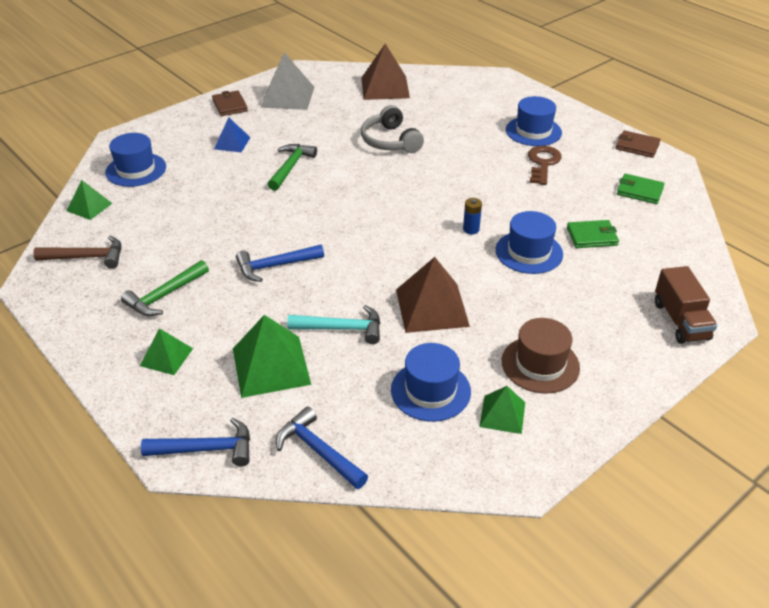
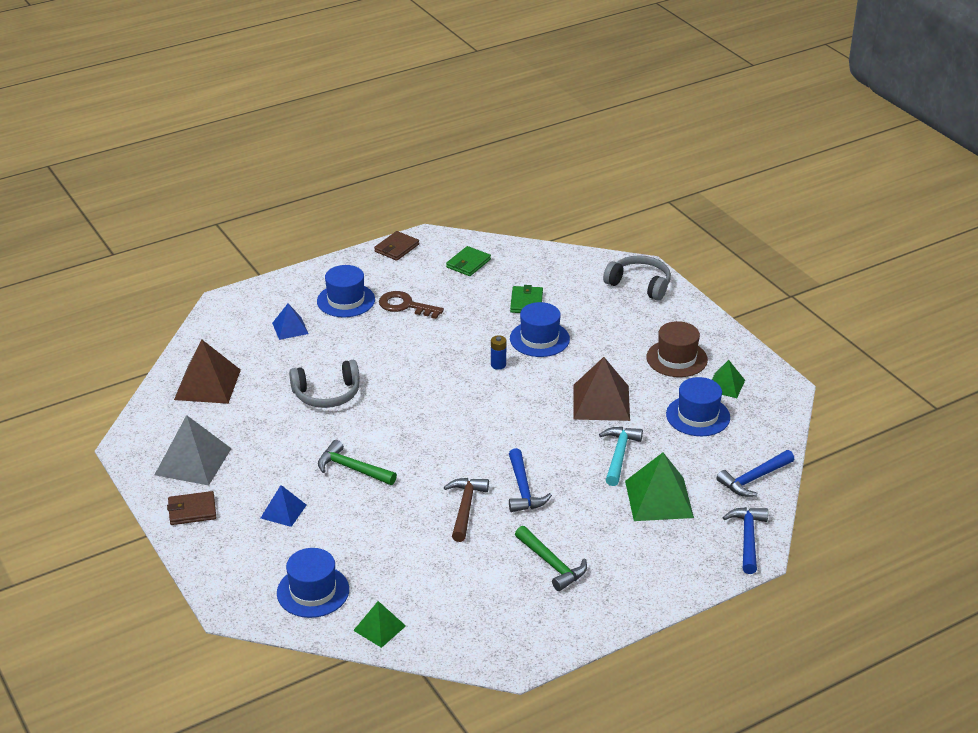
camera: 80 degrees left, 5 degrees down
brown hammer [33,236,121,269] -> brown hammer moved to [444,478,489,542]
green pyramid [140,328,193,375] -> none
brown truck [655,266,717,344] -> grey headphones [603,255,671,301]
none -> blue pyramid [272,304,308,340]

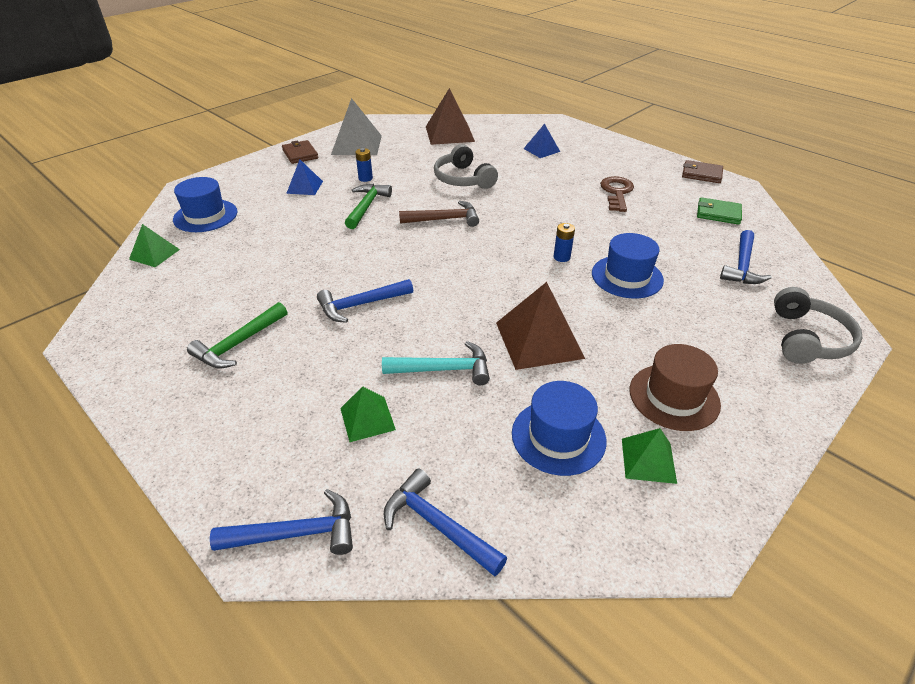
camera: 75 degrees right, 5 degrees up
blue hat [317,265,375,317] -> none
brown hammer [444,478,489,542] -> brown hammer moved to [399,201,479,227]
green wallet [510,285,543,313] -> none
green pyramid [625,453,694,521] -> green pyramid [340,386,396,442], size x0.57
none -> blue battery [355,148,373,182]
none -> blue hammer [720,230,772,284]

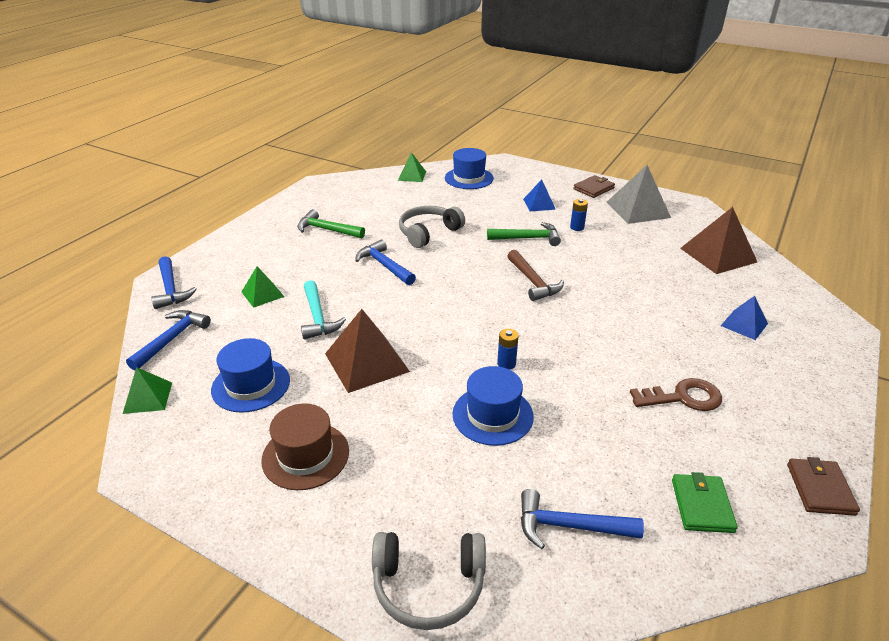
camera: 75 degrees right, 5 degrees down
grey headphones [434,144,498,189] -> grey headphones moved to [399,206,465,248]
green pyramid [622,428,677,484] -> green pyramid moved to [123,367,172,414]

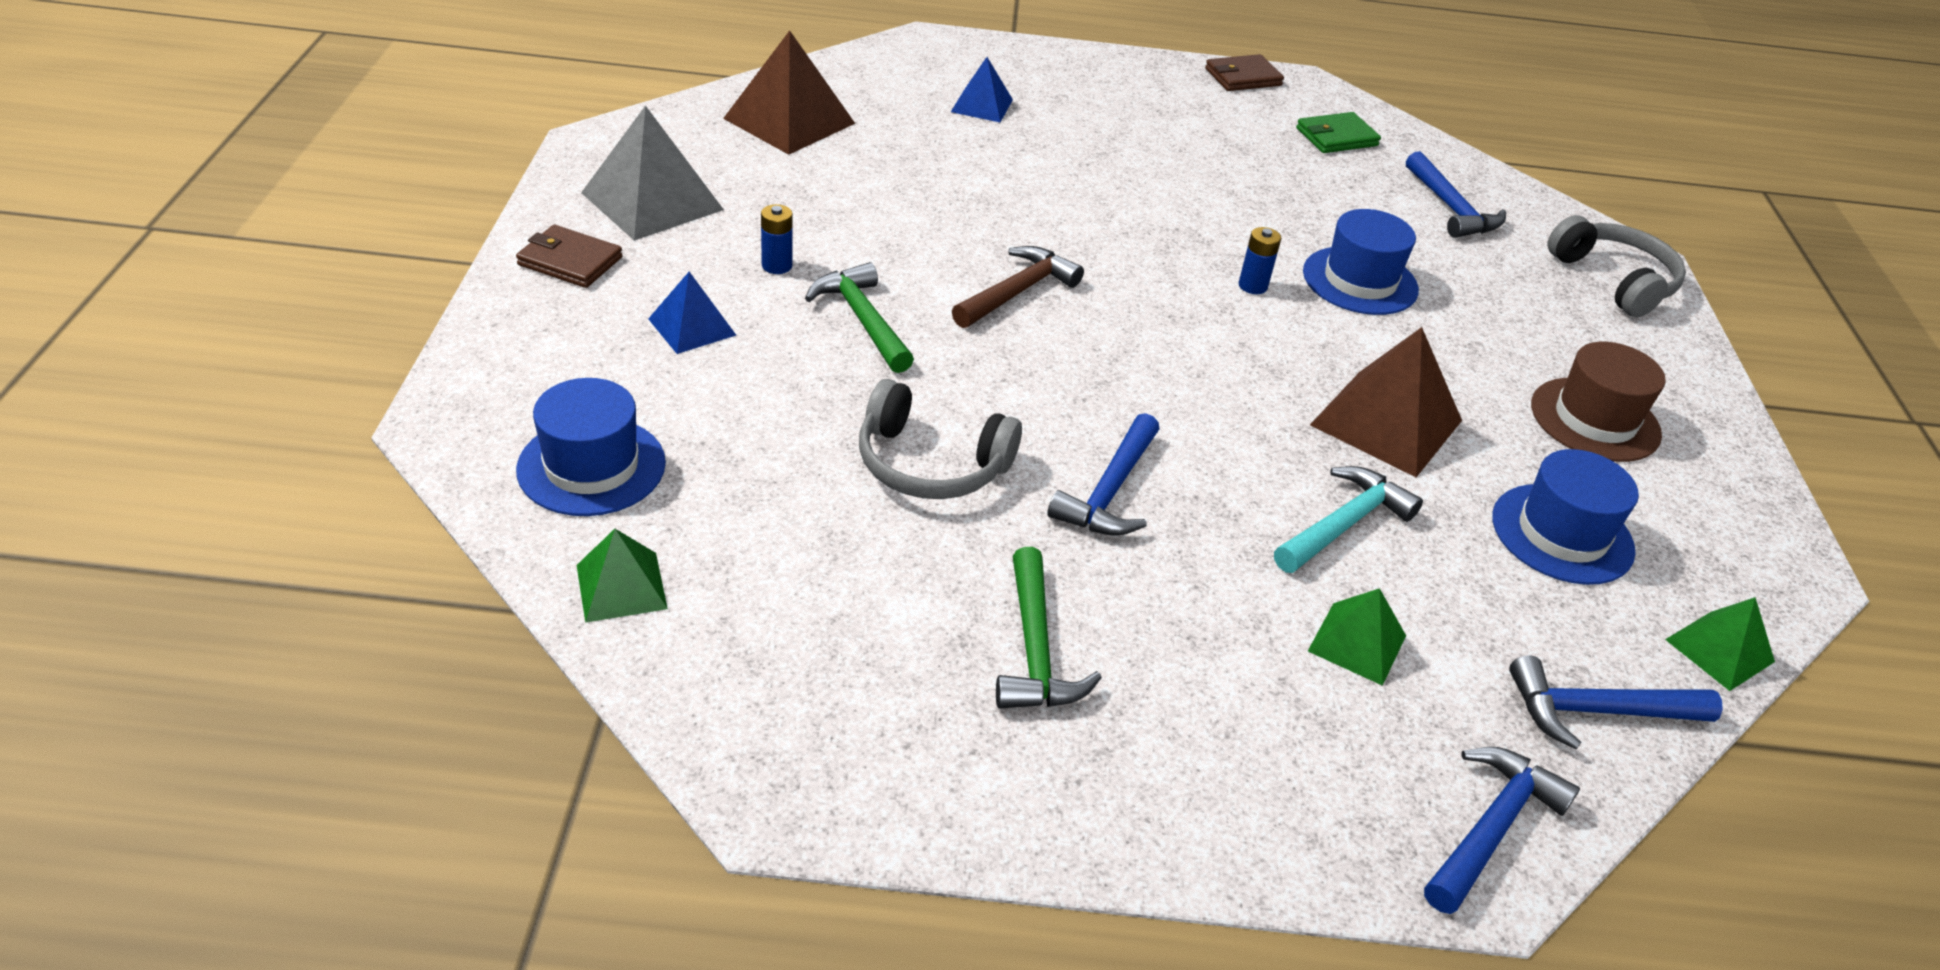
camera: 120 degrees left, 5 degrees up
brown key [630,378,722,411] -> none

